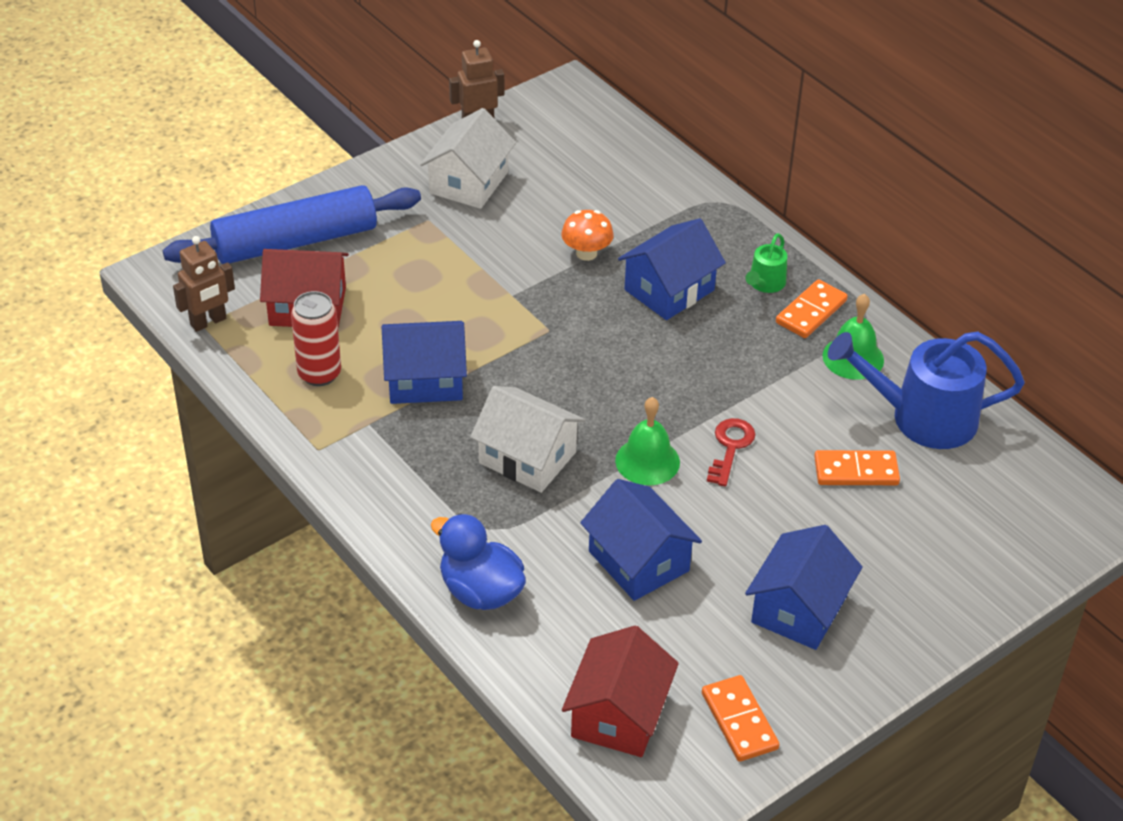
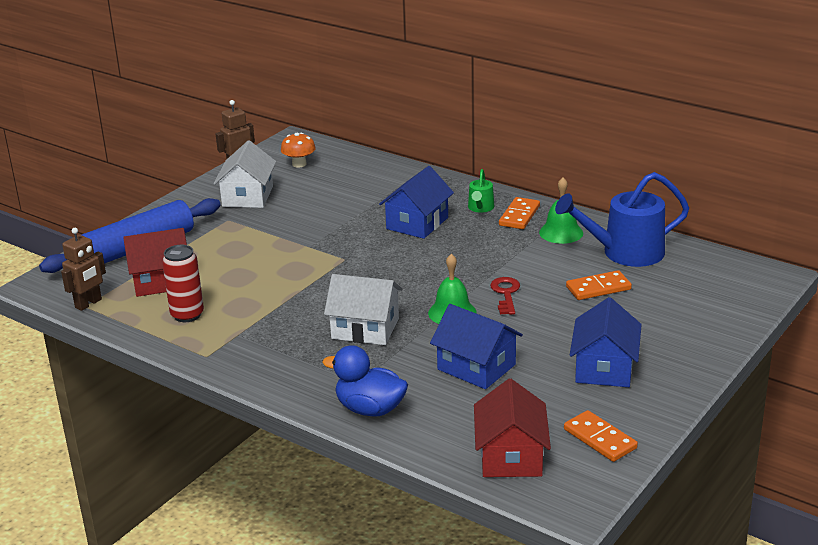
camera: 15 degrees left, 15 degrees down
blue house [382,321,467,404] -> none
orange mushroom [561,210,614,261] -> orange mushroom moved to [281,133,316,168]

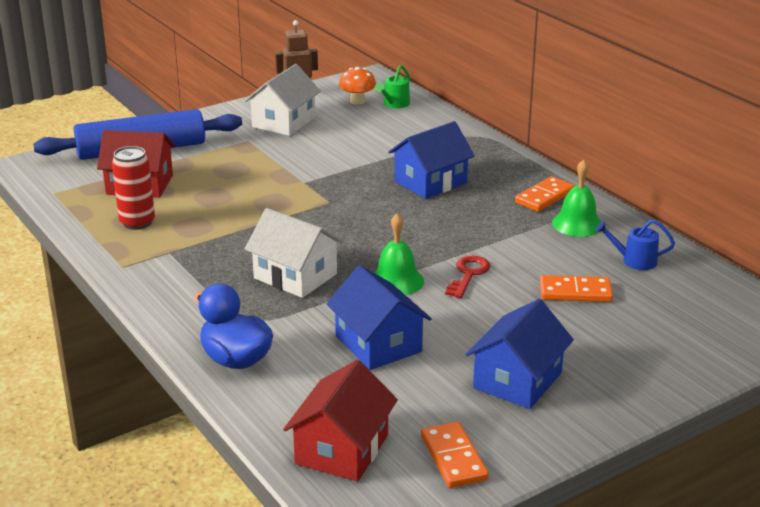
camera: 20 degrees right, 0 degrees up
brown robot [61,228,106,311] -> none
green watering can [468,169,494,213] -> green watering can moved to [375,65,410,108]
blue watering can [555,172,689,267] -> blue watering can [595,219,675,270], size x0.48

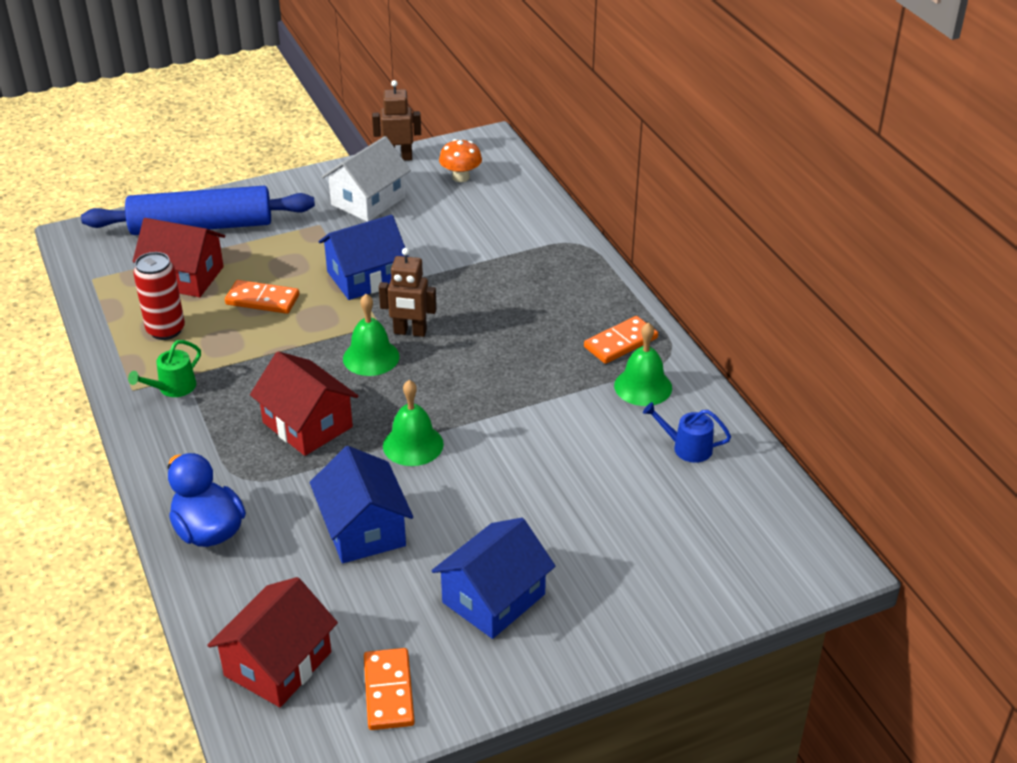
camera: 10 degrees right, 10 degrees up
white house [245,208,344,298] -> red house [250,351,358,456]
green watering can [375,65,410,108] -> green watering can moved to [128,340,201,397]
blue house [388,121,475,199] -> blue house moved to [318,215,409,300]
red key [445,256,491,298] -> none
orange domino [540,275,613,302] -> orange domino moved to [225,280,299,314]
none -> green bell [343,294,400,376]
none -> brown robot [379,248,437,337]

